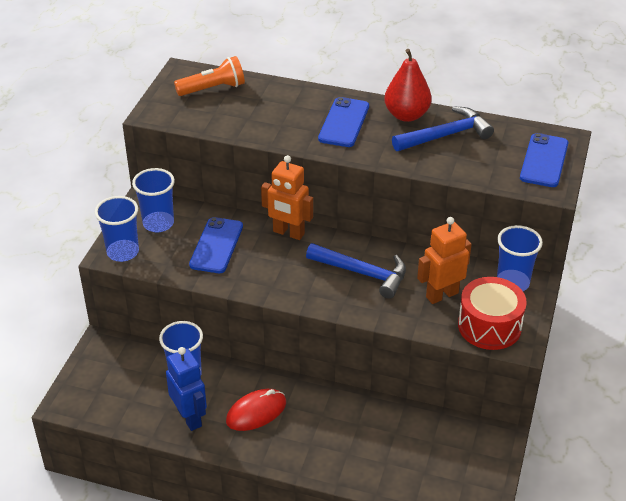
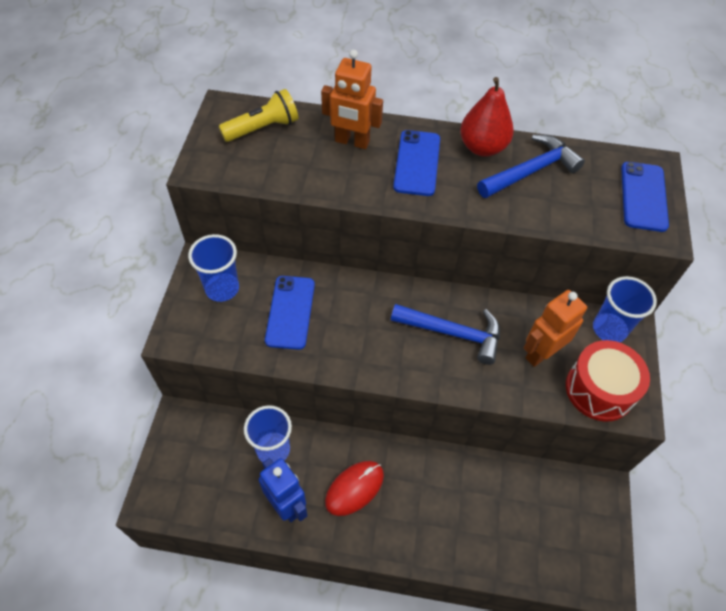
camera: 10 degrees left, 15 degrees up
blue cup [95,196,139,262] -> none
orange flashlight [174,56,245,96] -> yellow flashlight [219,89,298,142]
orange robot [261,155,313,240] -> orange robot moved to [321,50,383,149]

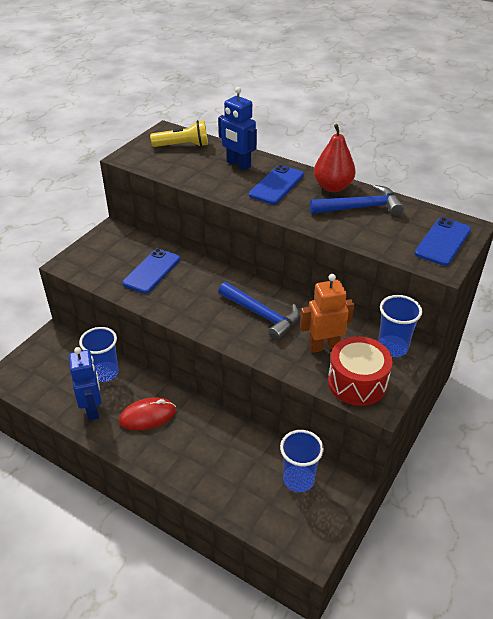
camera: 25 degrees right, 15 degrees down
blue cup [188,234,239,302] -> blue cup moved to [280,430,324,492]
orange robot [321,50,383,149] -> blue robot [218,87,257,170]

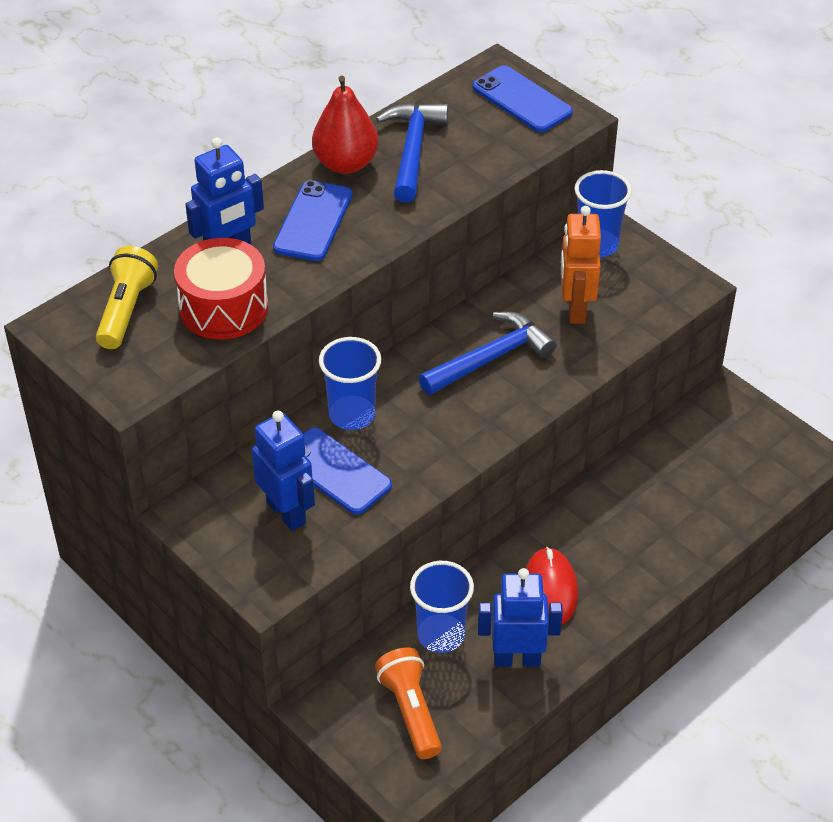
camera: 75 degrees left, 5 degrees up
blue phone [249,165,304,204] -> blue phone turned 60 degrees clockwise [273,180,352,261]
blue cup [280,430,324,492] -> blue cup moved to [319,337,381,430]
red drum [328,336,393,406] -> red drum moved to [174,238,268,339]
none -> blue robot [252,411,315,531]
none -> orange flashlight [375,647,442,759]

